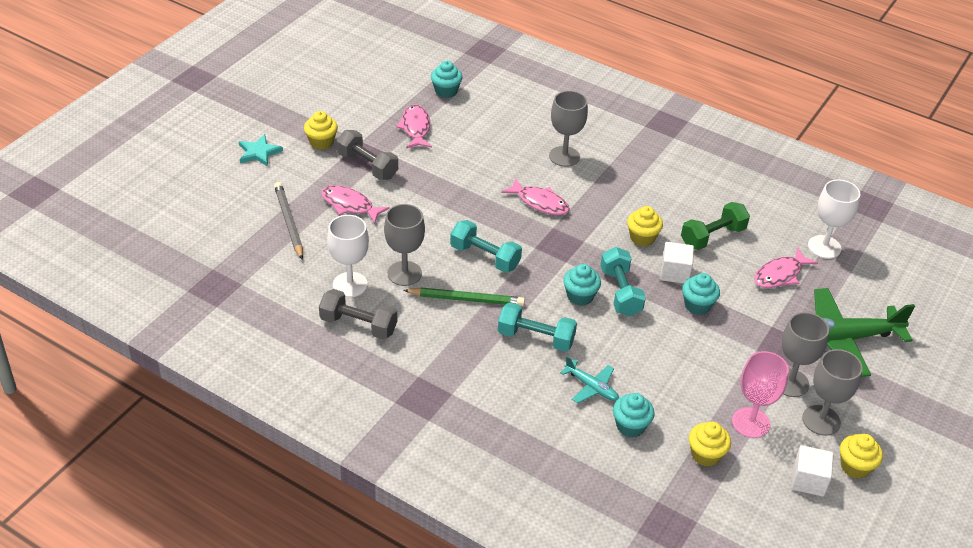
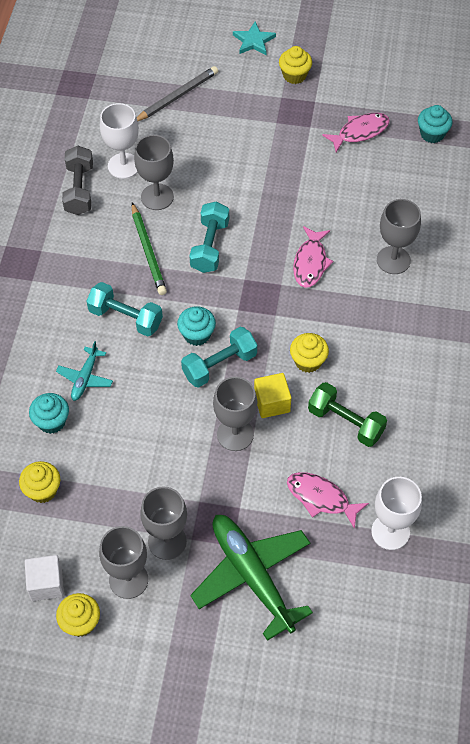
camera: 70 degrees right, 15 degrees up
pink fish [321,185,390,224] -> none
grey dumbbell [337,130,398,180] -> none
turquoise dumbbell [498,302,577,352] -> turquoise dumbbell turned 60 degrees counterclockwise [87,282,163,337]
white cube [660,242,694,284] -> yellow cube [254,373,291,418]
turquoise cupcake [682,273,720,315] -> grey goblet [213,377,257,451]
pink goblet [732,351,789,438] -> none

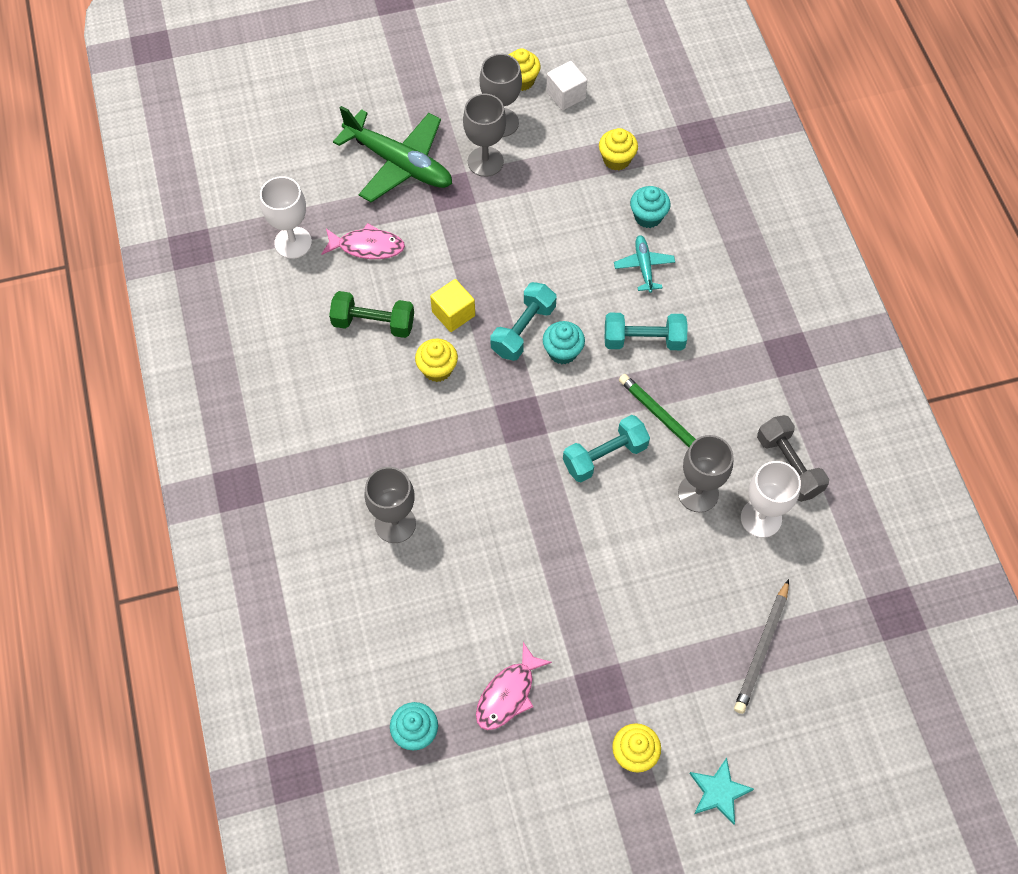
camera: 155 degrees right, 5 degrees up
turquoise dumbbell [190,201,229,273] -> turquoise dumbbell turned 75 degrees clockwise [563,415,650,482]
grey goblet [213,377,257,451] -> none
pink fish [293,226,333,288] -> none

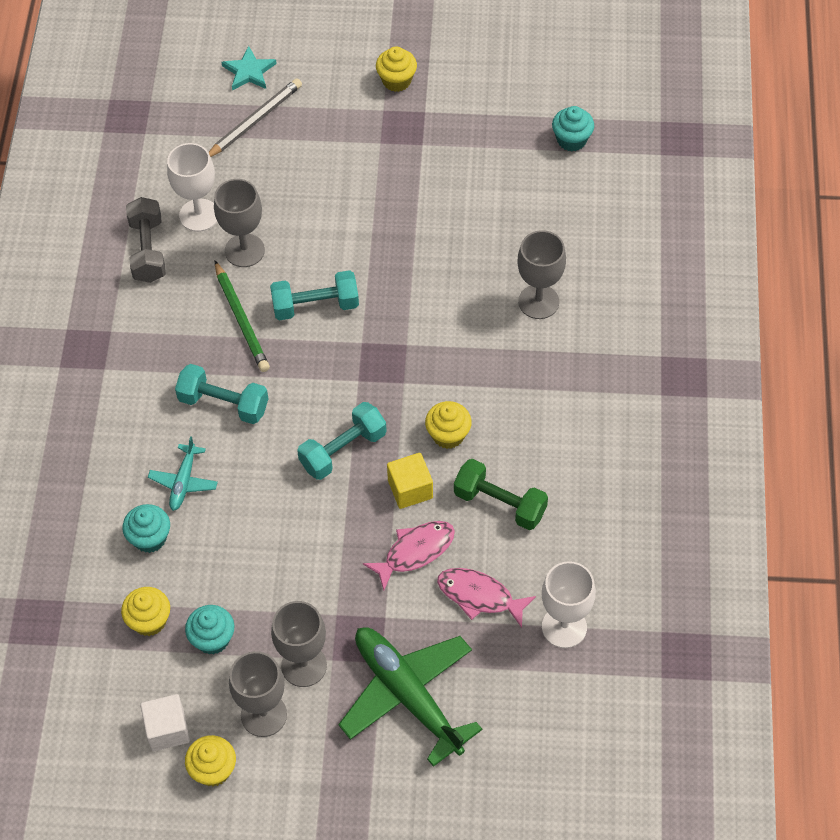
camera: 160 degrees left, 5 degrees down
pink fish [476,642,552,730] -> pink fish moved to [363,521,455,590]
turquoise cupcake [543,321,585,364] -> turquoise cupcake moved to [185,605,235,655]
turquoise star [689,758,754,825] -> turquoise star moved to [222,46,277,91]

